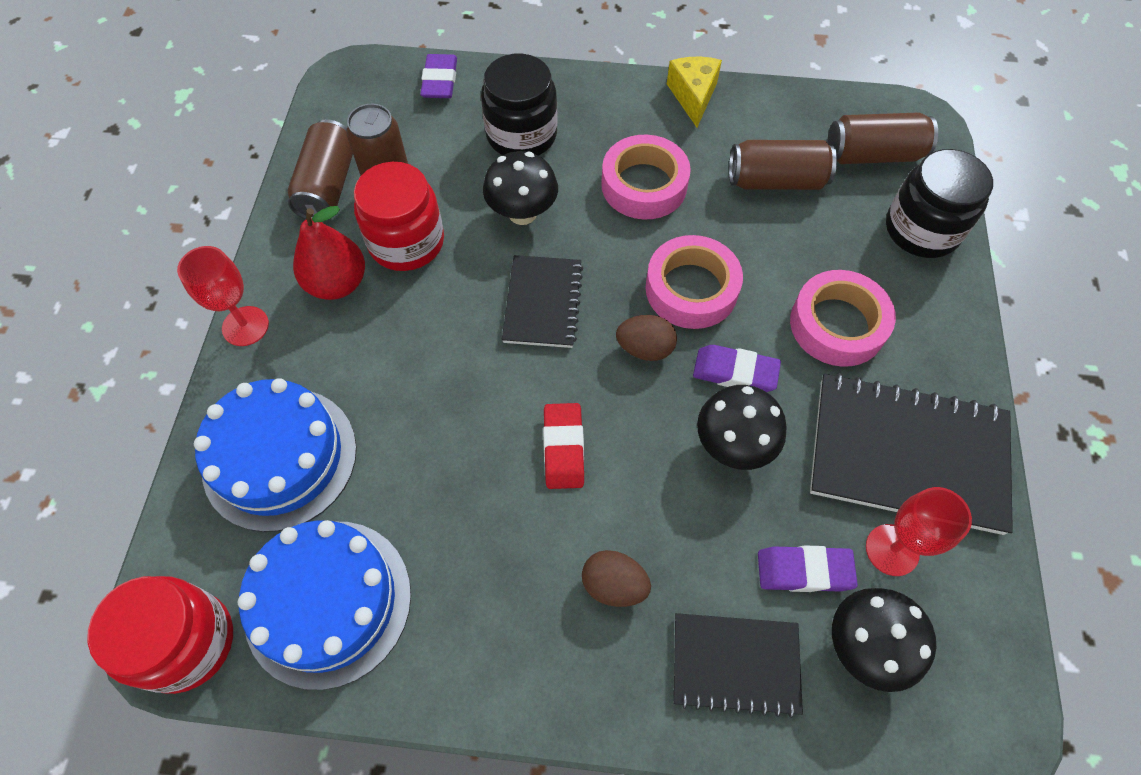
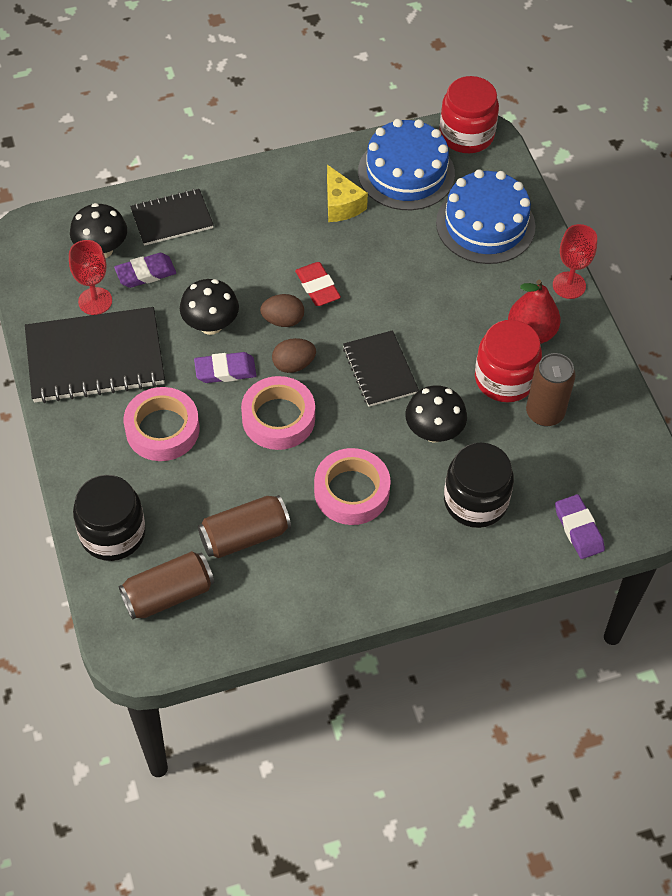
camera: 155 degrees right, 5 degrees down
brown can [288,119,353,219] -> none
brown egg [582,550,651,607] -> brown egg moved to [260,294,304,327]
yellow cheese [667,57,722,127] -> yellow cheese moved to [327,165,368,222]

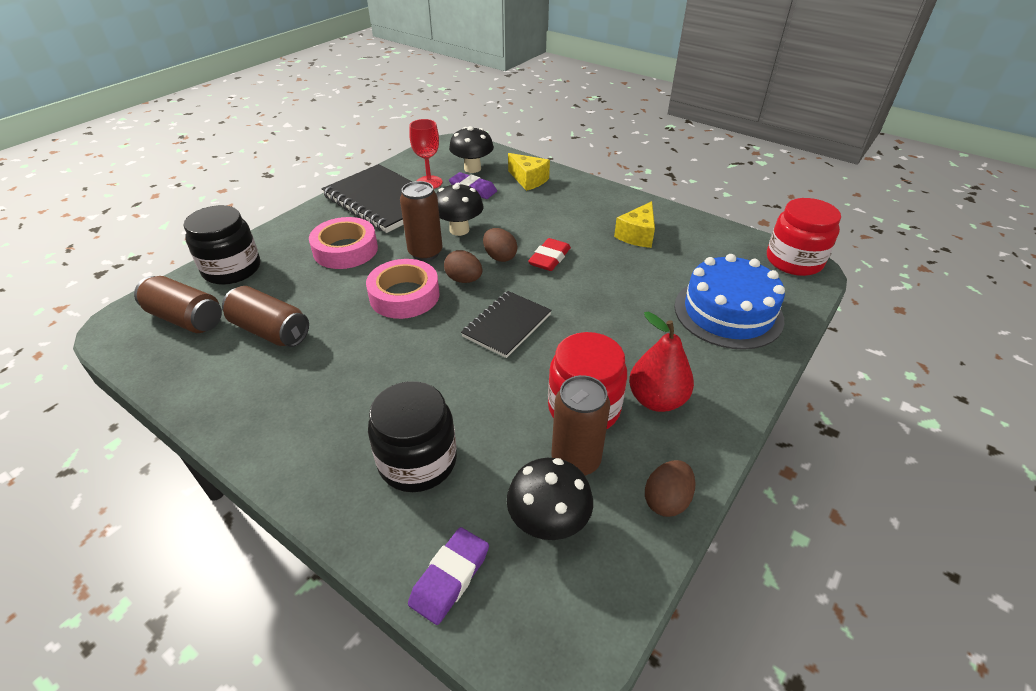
camera: 55 degrees right, 15 degrees down
black notebook [130,189,214,246] -> yellow cheese [508,153,550,191]
purple eraser [194,352,256,383] -> brown can [400,181,442,261]
pink tape [314,448,391,525] -> none
blue cake [358,119,455,210] -> none
black mushroom [406,385,467,443] -> black mushroom moved to [507,458,593,540]
red goblet [553,224,597,299] -> none
none -> brown egg [645,460,696,517]

